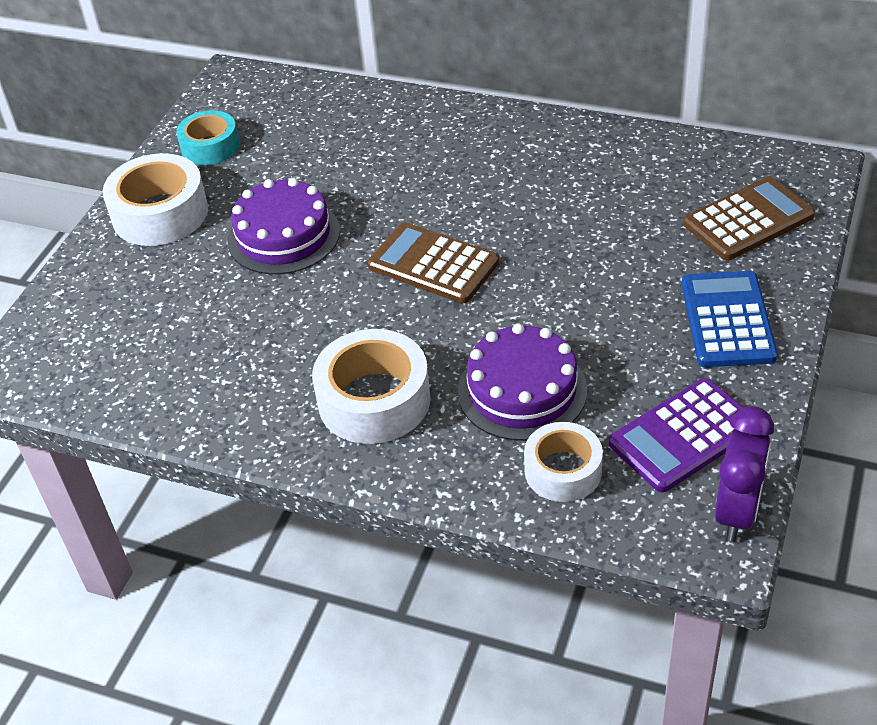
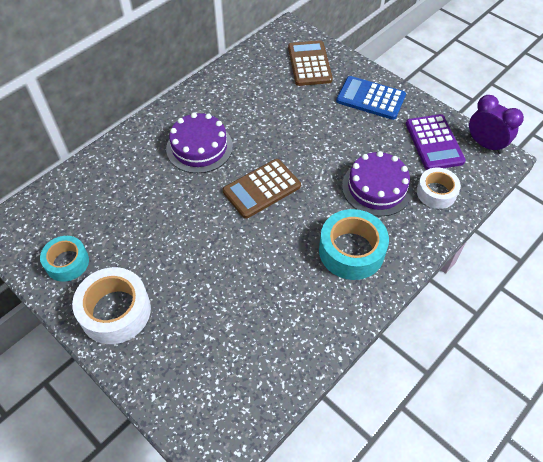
camera: 70 degrees left, 10 degrees up
purple cake [227,178,340,275] -> purple cake moved to [166,113,233,173]
white tape [312,329,431,444] -> turquoise tape [319,209,389,280]

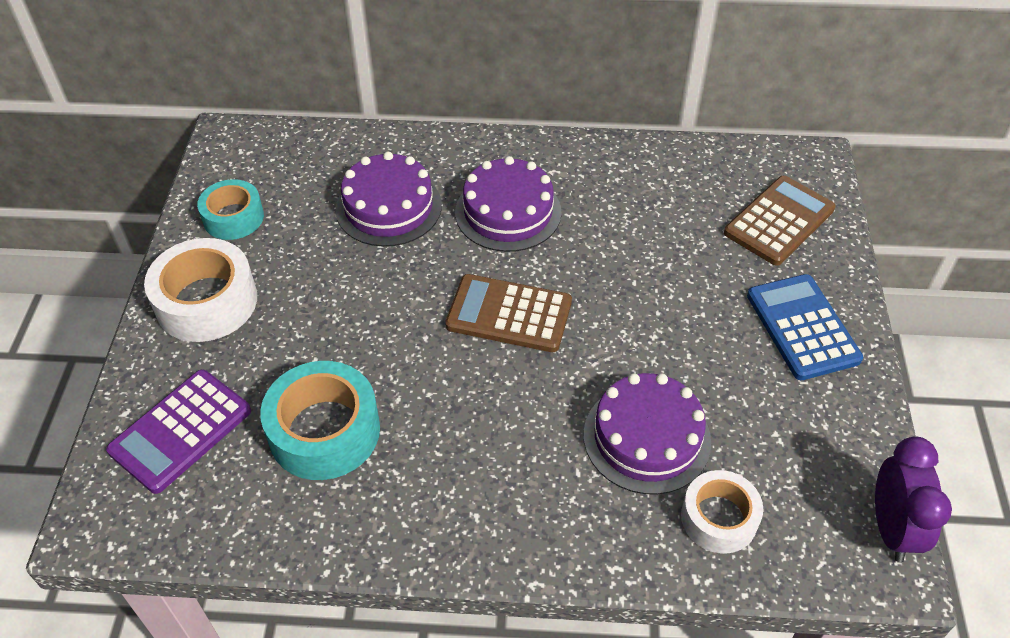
camera: 50 degrees right, 5 degrees down
turquoise tape [319,209,389,280] -> turquoise tape moved to [260,361,380,480]
purple calculator [406,114,466,170] -> purple calculator moved to [106,370,251,494]
none -> purple cake [336,152,442,247]

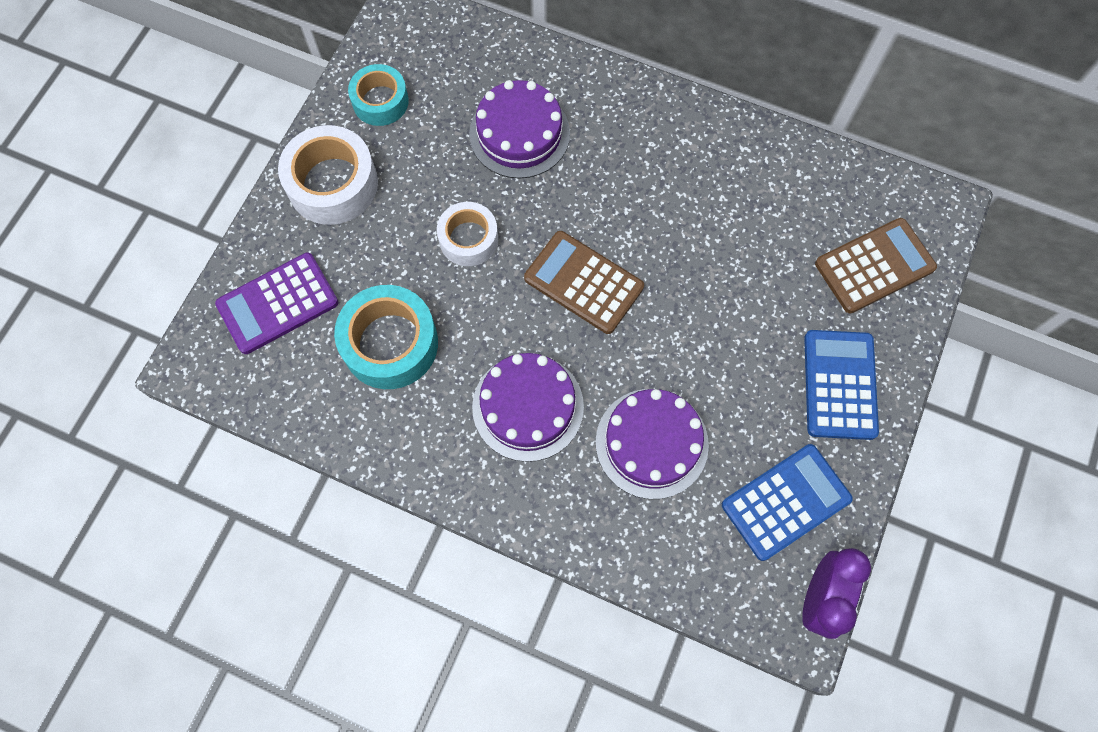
camera: 20 degrees right, 20 degrees up
purple cake [455,156,562,252] -> purple cake moved to [472,353,584,462]
white tape [681,470,763,554] -> white tape moved to [437,202,498,266]
none -> blue calculator [722,444,853,561]

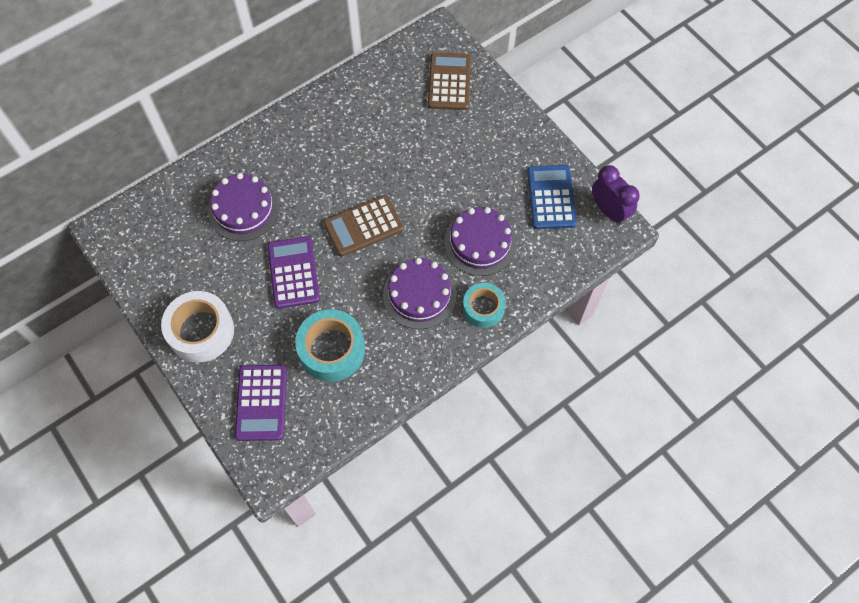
camera: 60 degrees left, 5 degrees down
turquoise tape [348,64,409,126] -> turquoise tape moved to [463,283,506,328]
white tape [437,202,498,266] -> purple calculator [268,236,320,309]
blue calculator [804,330,879,440] -> none

